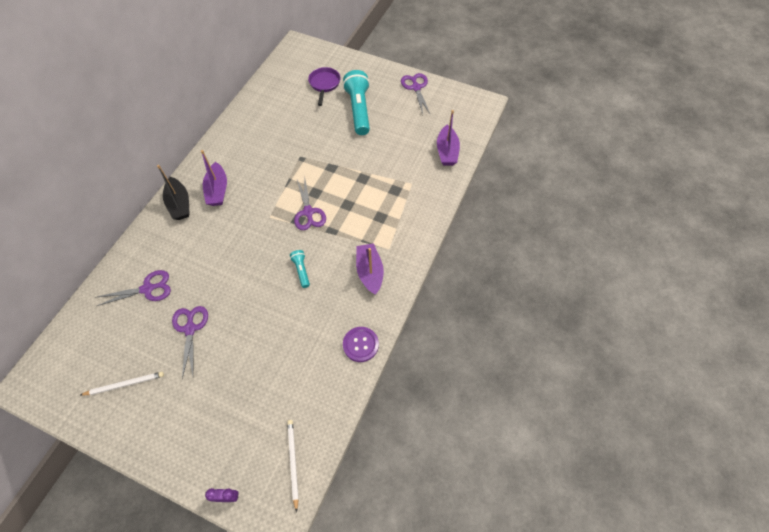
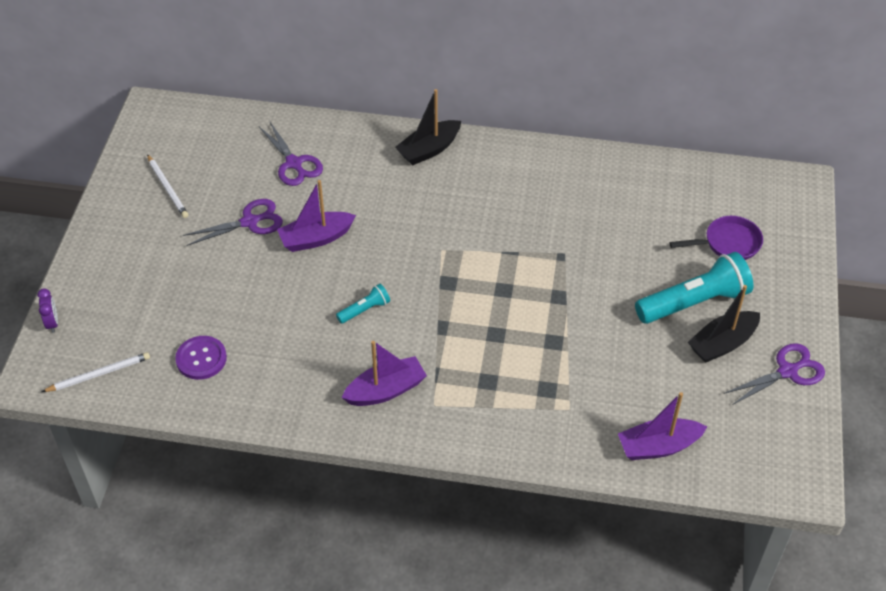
camera: 75 degrees right, 10 degrees down
purple boat [201,150,227,206] -> purple boat moved to [277,180,356,252]
purple scissors [294,177,326,230] -> none
purple button [343,327,379,362] -> purple button moved to [175,336,227,380]
none -> black boat [688,285,760,363]

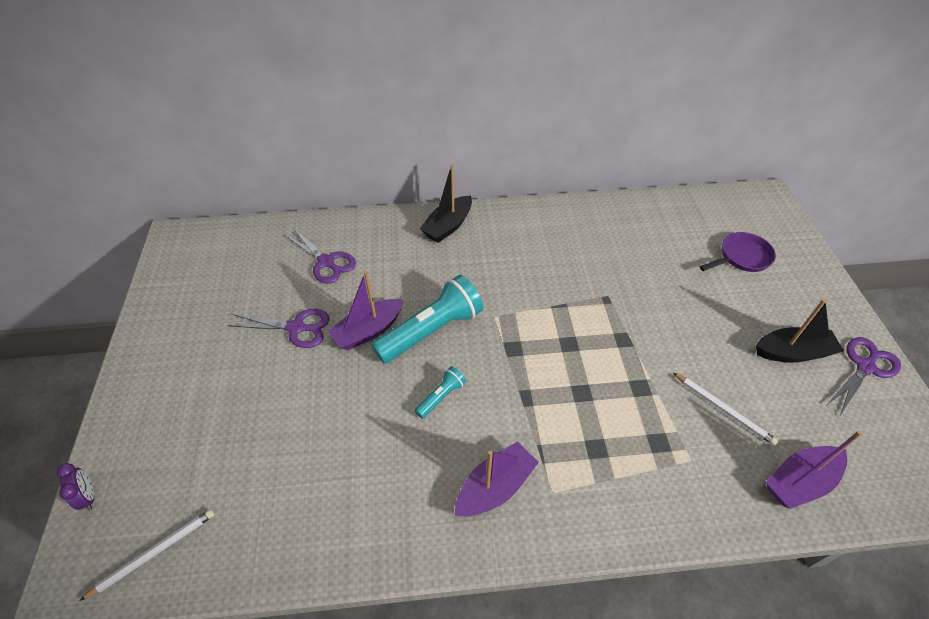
camera: 15 degrees left, 0 degrees up
white pencil [147,154,188,218] -> white pencil moved to [673,373,778,446]
purple button [175,336,227,380] -> none
purple scissors [183,199,283,246] -> purple scissors turned 45 degrees clockwise [227,309,330,348]
turquoise flashlight [635,252,753,324] -> turquoise flashlight moved to [371,275,483,363]
black boat [688,285,760,363] -> black boat turned 135 degrees counterclockwise [756,299,844,363]

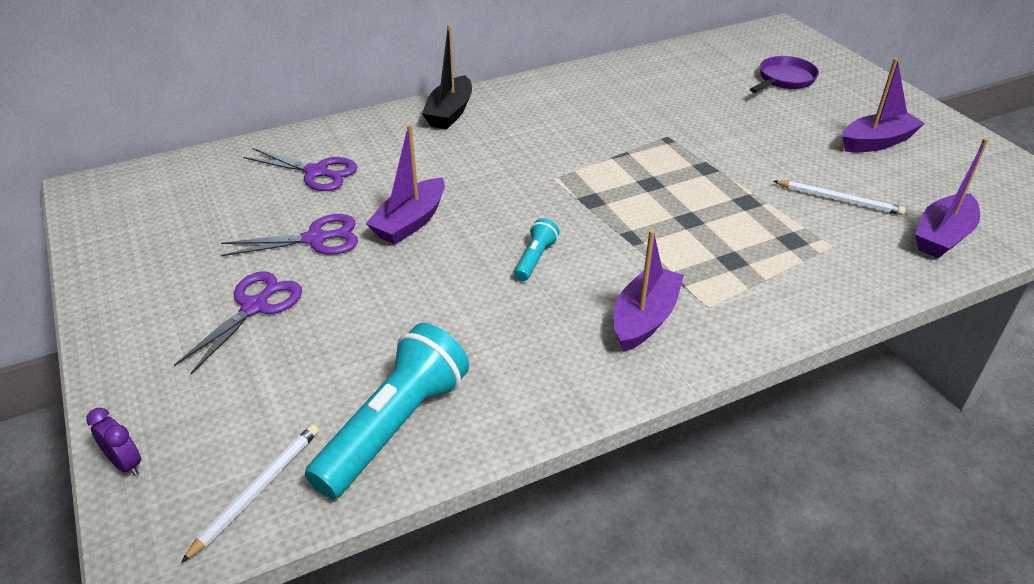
camera: 20 degrees left, 10 degrees down
turquoise flashlight [371,275,483,363] -> turquoise flashlight moved to [305,323,469,499]
black boat [756,299,844,363] -> purple boat [843,58,925,152]
purple scissors [828,337,901,415] -> purple scissors moved to [174,271,302,374]

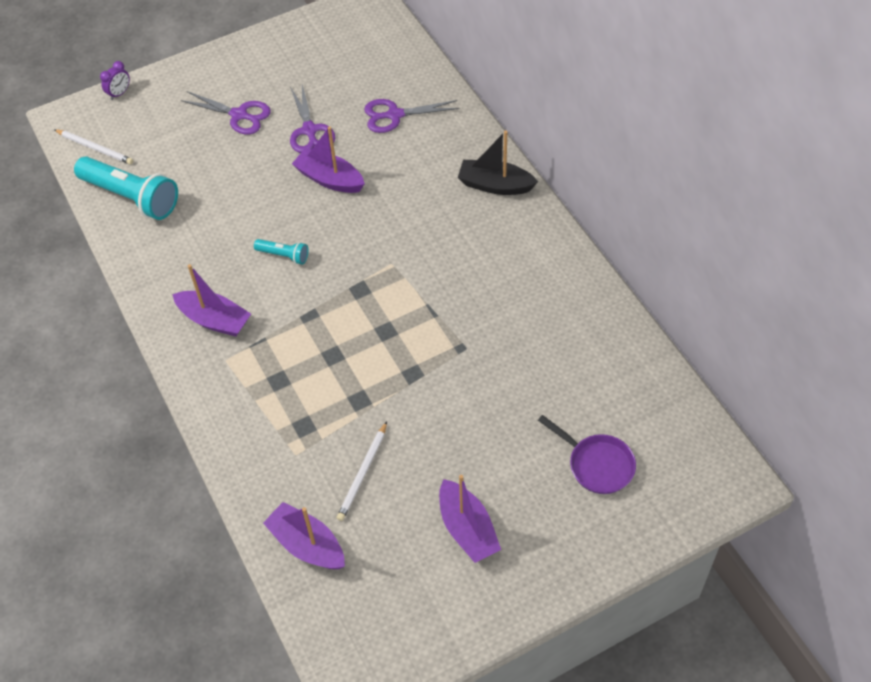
camera: 90 degrees right, 15 degrees up
purple scissors [243,148,357,191] -> purple scissors turned 60 degrees clockwise [364,99,460,133]

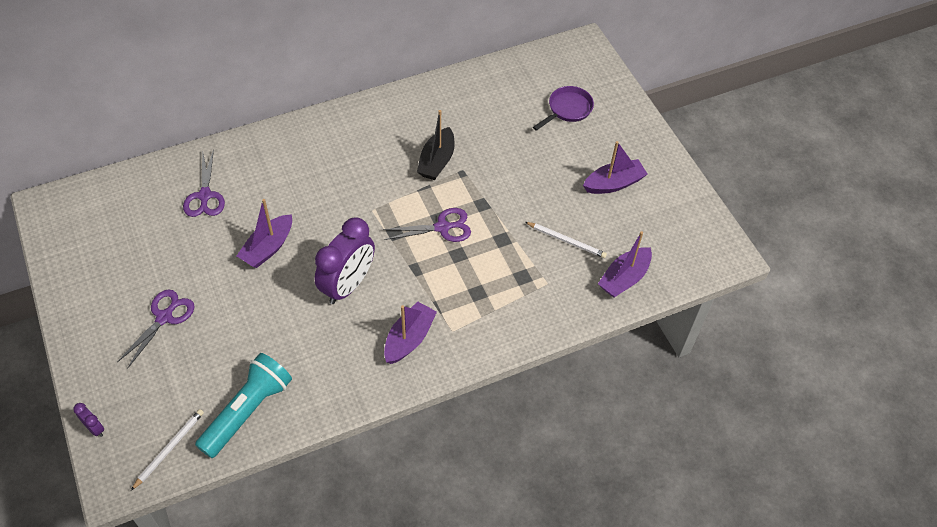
camera: 90 degrees left, 0 degrees up
turquoise flashlight [254,239,309,265] -> purple clock [315,218,375,304]
purple scissors [290,85,335,153] -> purple scissors moved to [383,208,471,242]
black boat [458,131,538,195] -> black boat moved to [417,110,455,180]

